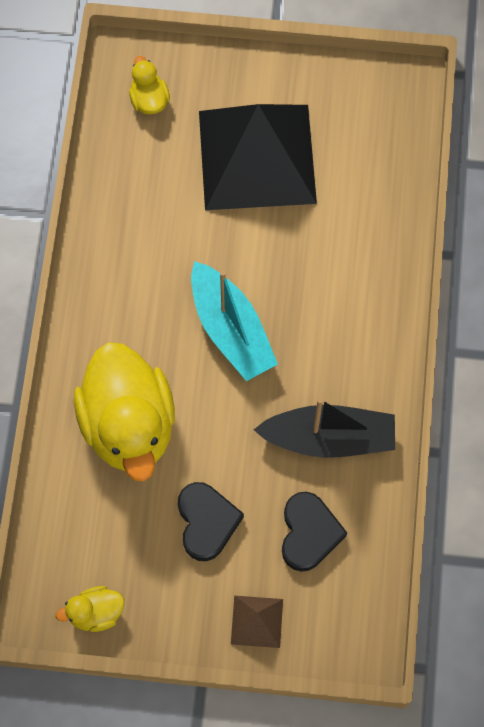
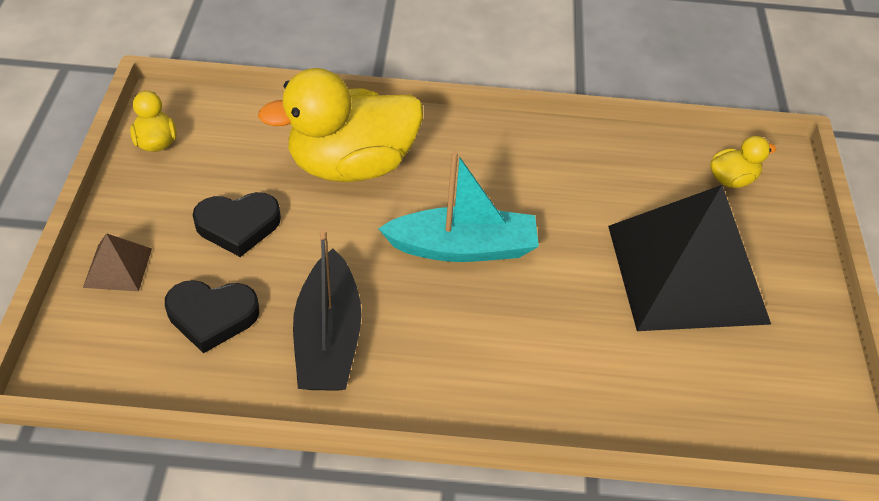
camera: 85 degrees right, 20 degrees down
turquoise boat [191,261,278,381] -> turquoise boat turned 150 degrees counterclockwise [378,151,539,262]

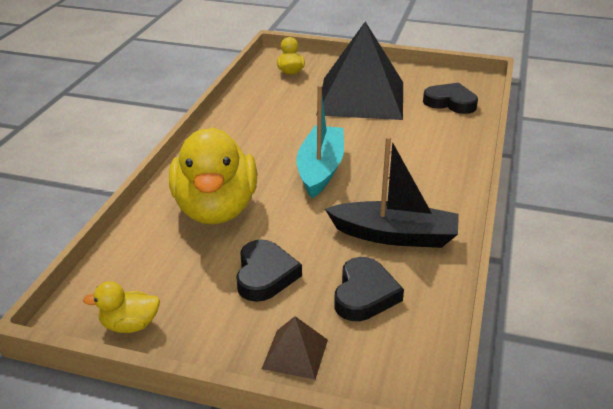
camera: 75 degrees left, 15 degrees down
none -> black heart [423,83,478,114]

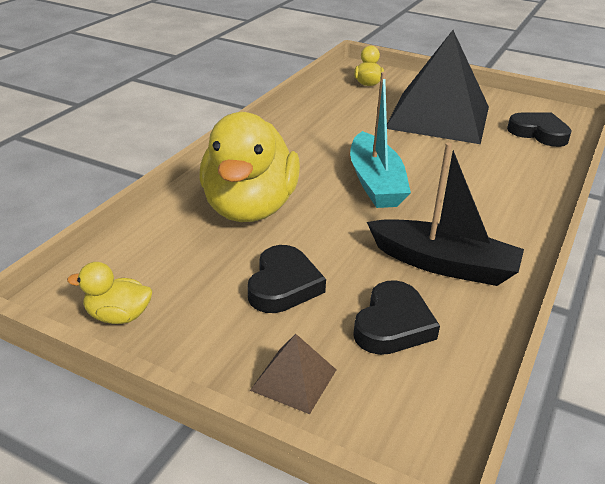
camera: 10 degrees right, 0 degrees up
turquoise boat [296,85,344,198] -> turquoise boat turned 150 degrees clockwise [350,72,411,208]

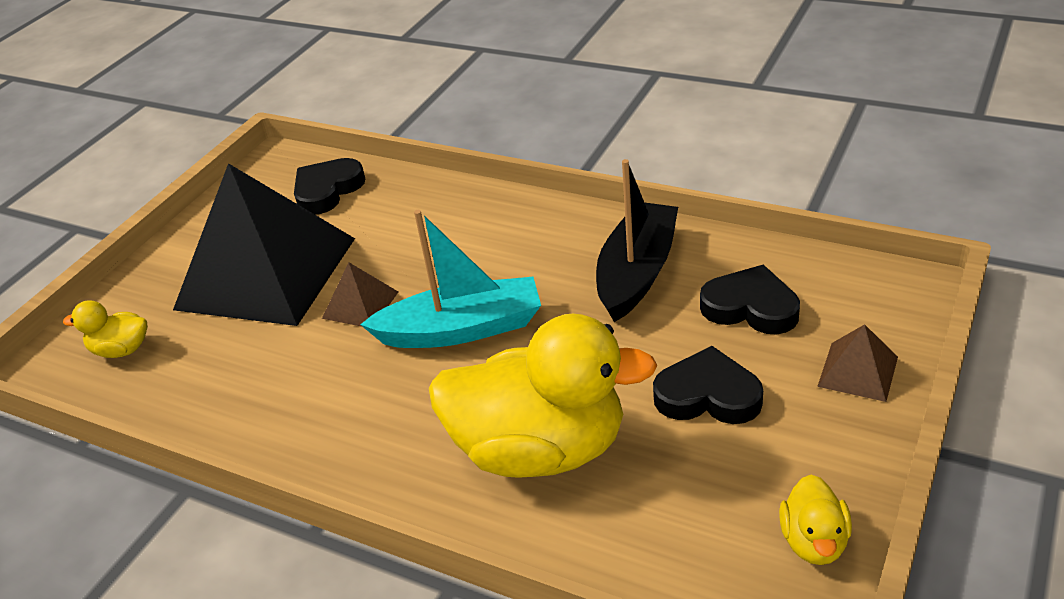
camera: 85 degrees left, 5 degrees up
none -> brown pyramid [322,262,398,327]

